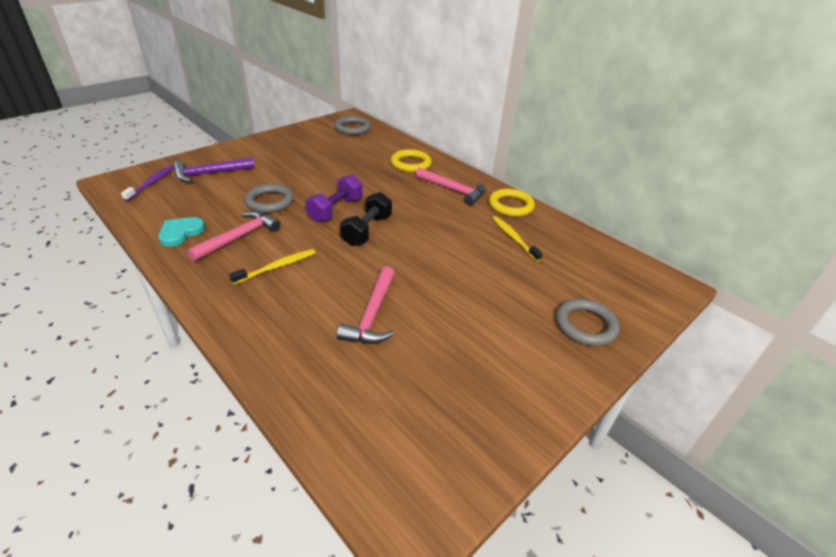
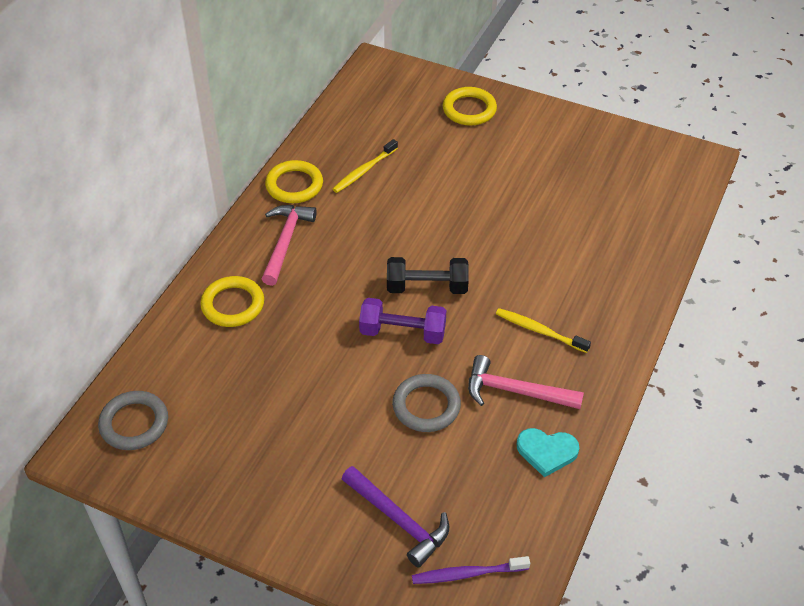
camera: 110 degrees left, 10 degrees up
pink hammer [337,266,395,344] -> none
grey ring [556,299,620,346] -> yellow ring [443,87,497,126]

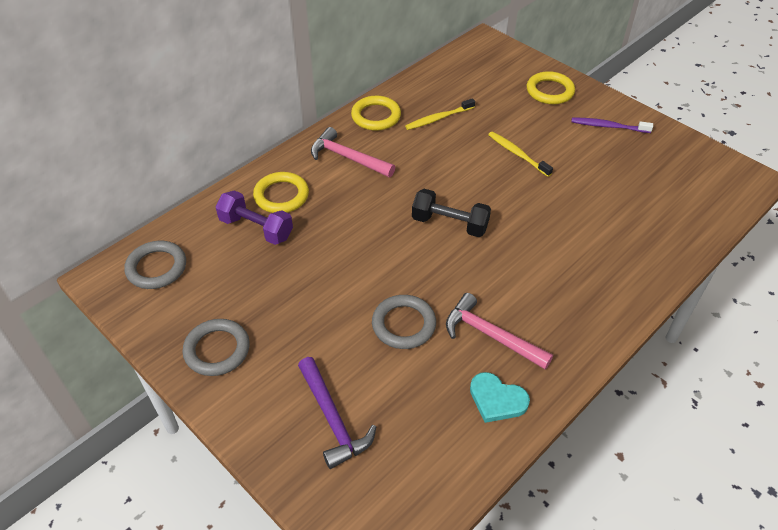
camera: 20 degrees right, 0 degrees up
pink hammer [262,205,317,286] -> pink hammer turned 90 degrees counterclockwise [311,127,395,177]
purple dumbbell [359,298,446,344] -> purple dumbbell moved to [216,190,293,245]
purple toothbrush [412,556,530,584] -> purple toothbrush moved to [571,117,653,133]
yellow toothbrush [496,308,591,353] -> yellow toothbrush moved to [488,132,553,177]
none -> grey ring [182,319,250,376]

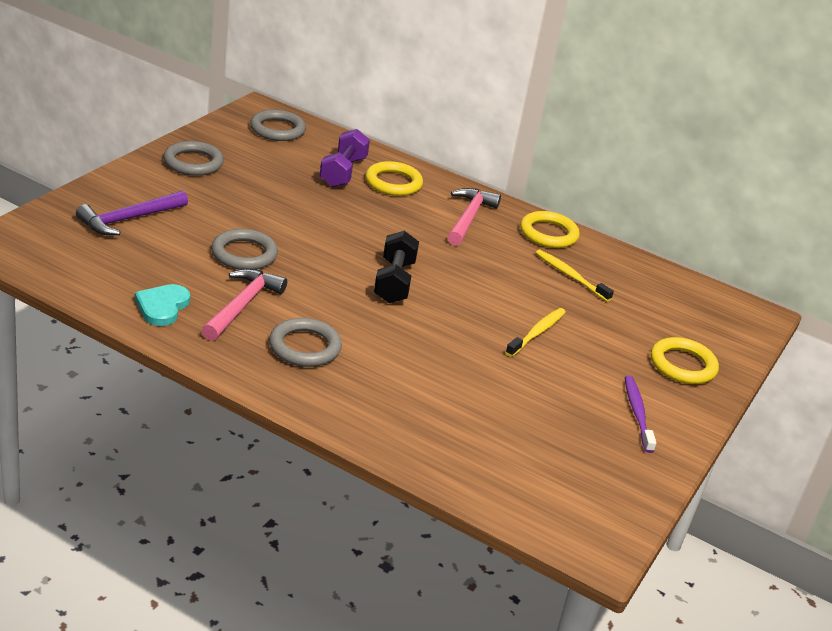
camera: 70 degrees right, 15 degrees down
none -> grey ring [269,318,342,367]

